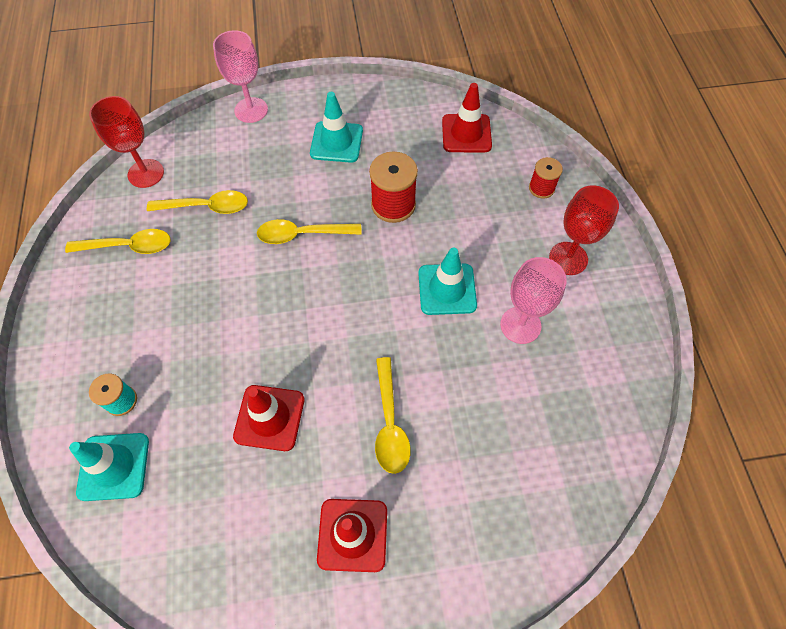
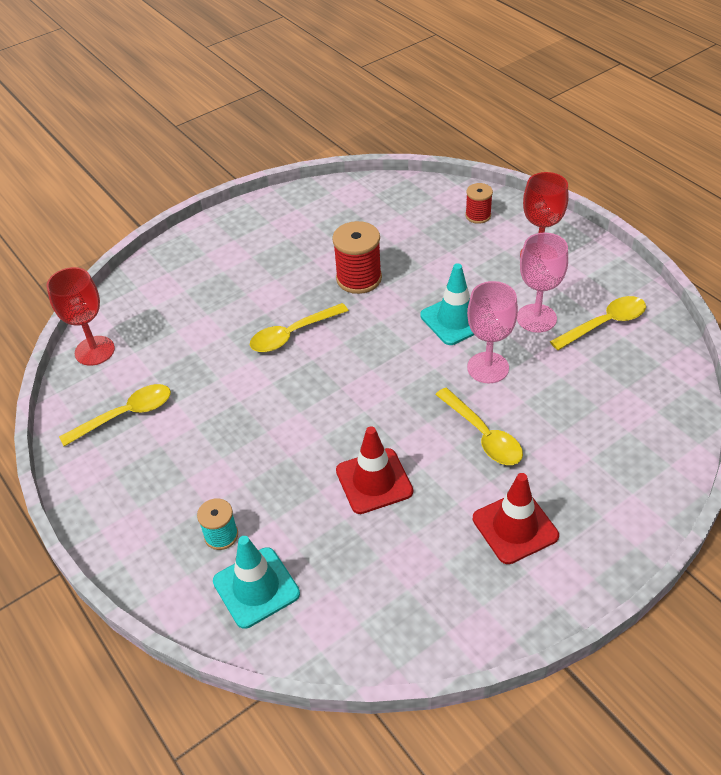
camera: 25 degrees left, 15 degrees down
yellow spoon [147,190,248,214] -> yellow spoon moved to [550,296,646,350]
pink goblet [213,30,268,123] -> pink goblet moved to [467,281,518,383]
turquoise traffic cone [310,92,363,163] -> none
red traffic cone [442,83,492,152] -> none

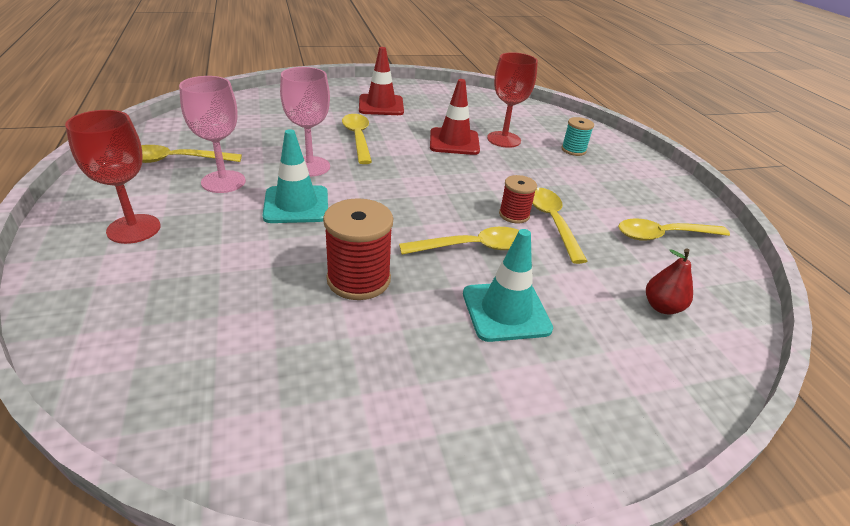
camera: 165 degrees left, 10 degrees down
red goblet [46,267,115,366] -> red goblet moved to [487,52,538,148]
turquoise traffic cone [213,536,300,629] -> turquoise traffic cone moved to [463,229,553,342]
red spool [465,183,493,224] -> red spool moved to [499,175,537,223]
none -> yellow spoon [532,188,587,264]
none -> red pear [646,248,693,314]

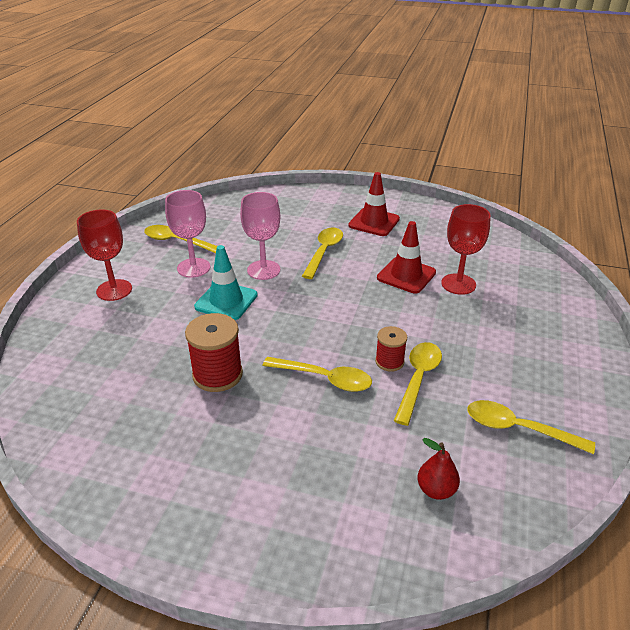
camera: 35 degrees right, 0 degrees up
turquoise traffic cone [463,229,553,342] -> none
turquoise spool [561,117,594,156] -> none

